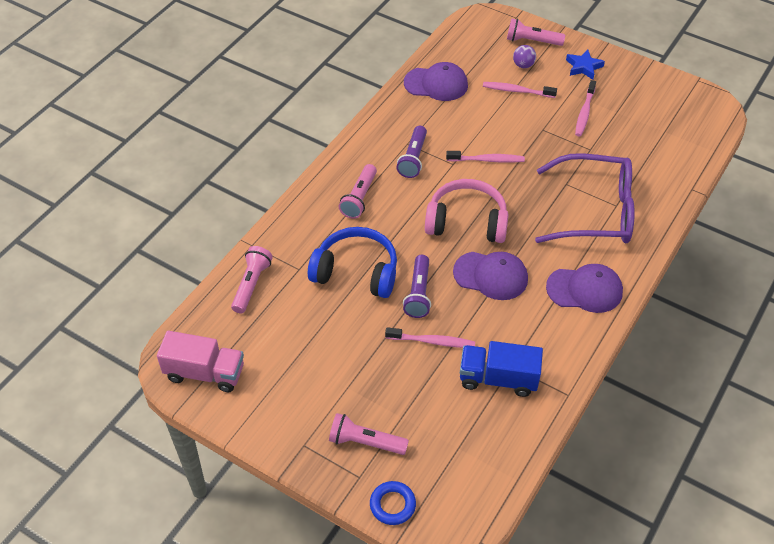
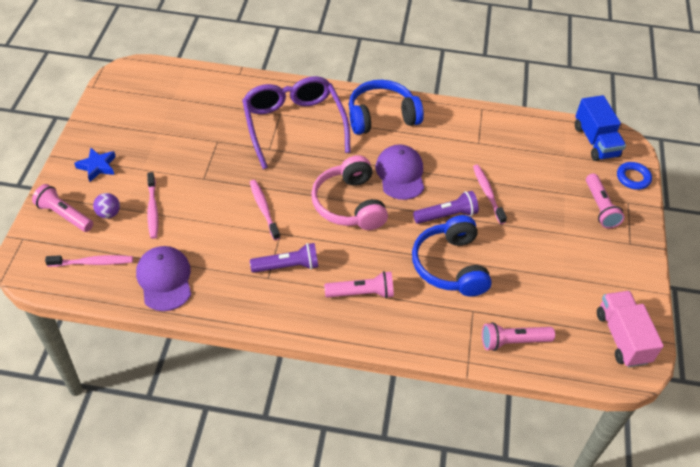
camera: 115 degrees left, 0 degrees up
blue truck [460,341,543,397] -> blue truck moved to [575,95,626,161]
pink flashlight [507,18,565,46] -> pink flashlight turned 135 degrees clockwise [32,184,93,232]
purple cap [546,264,623,313] -> blue headphones [349,80,424,135]
pink toothbrush [575,80,596,137] -> pink toothbrush moved to [45,255,133,267]

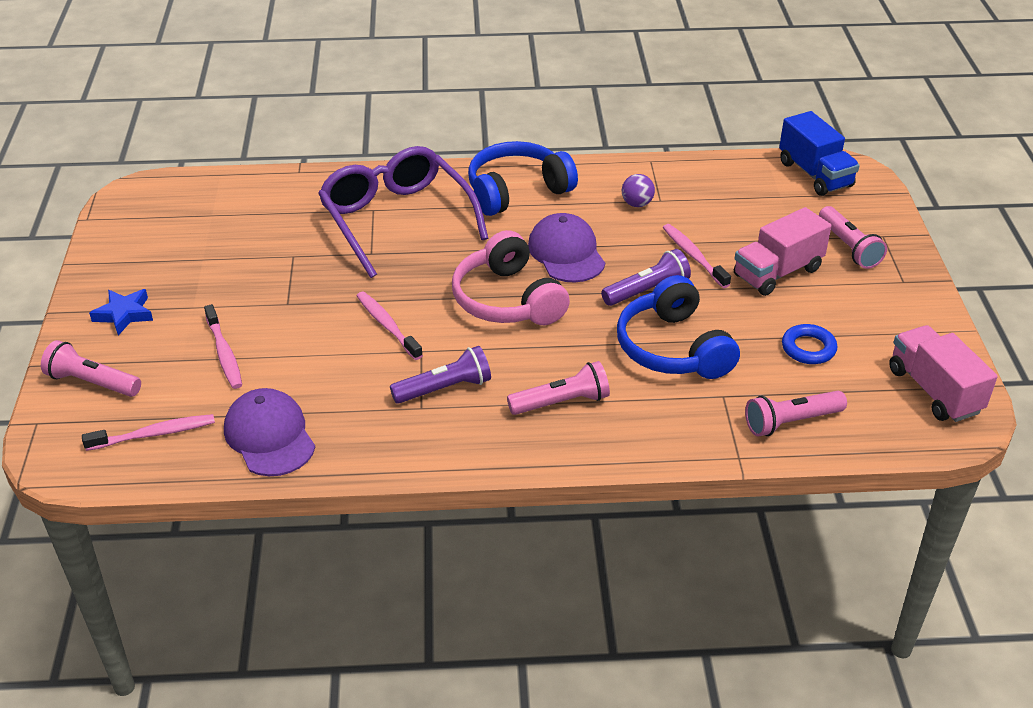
camera: 10 degrees left, 10 degrees down
purple ball [93,193,120,219] -> purple ball moved to [622,174,655,207]
blue ring [617,162,652,190] -> blue ring moved to [782,324,837,364]
none -> pink truck [734,207,832,296]

